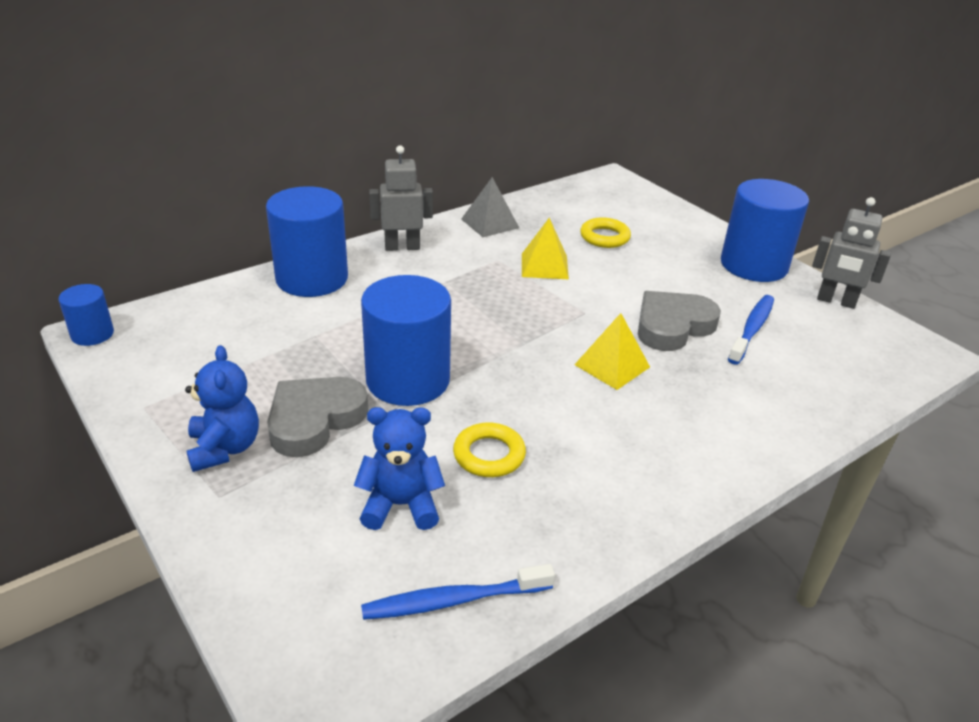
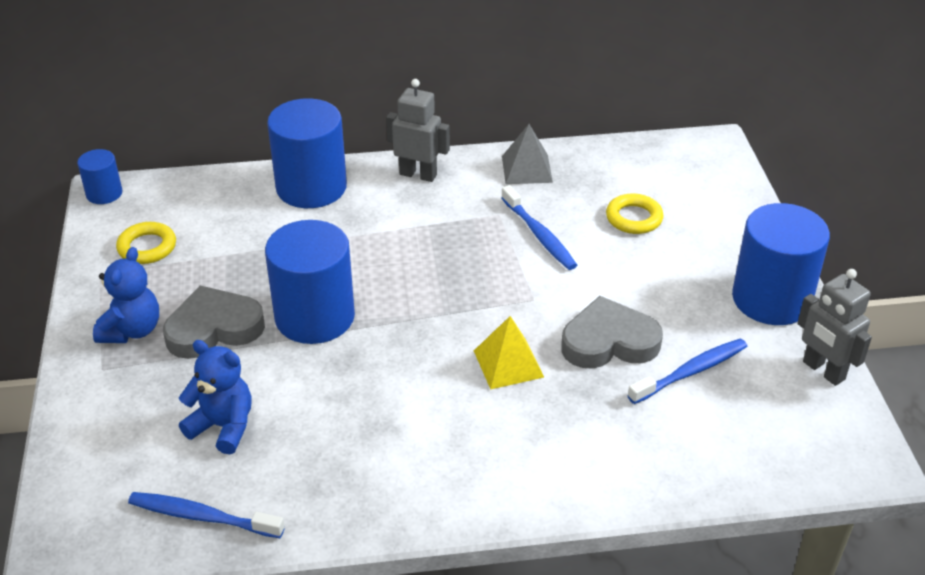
camera: 30 degrees right, 5 degrees up
yellow ring [453,422,526,477] -> yellow ring moved to [116,222,176,264]
yellow pyramid [522,218,569,279] -> blue toothbrush [501,185,577,270]

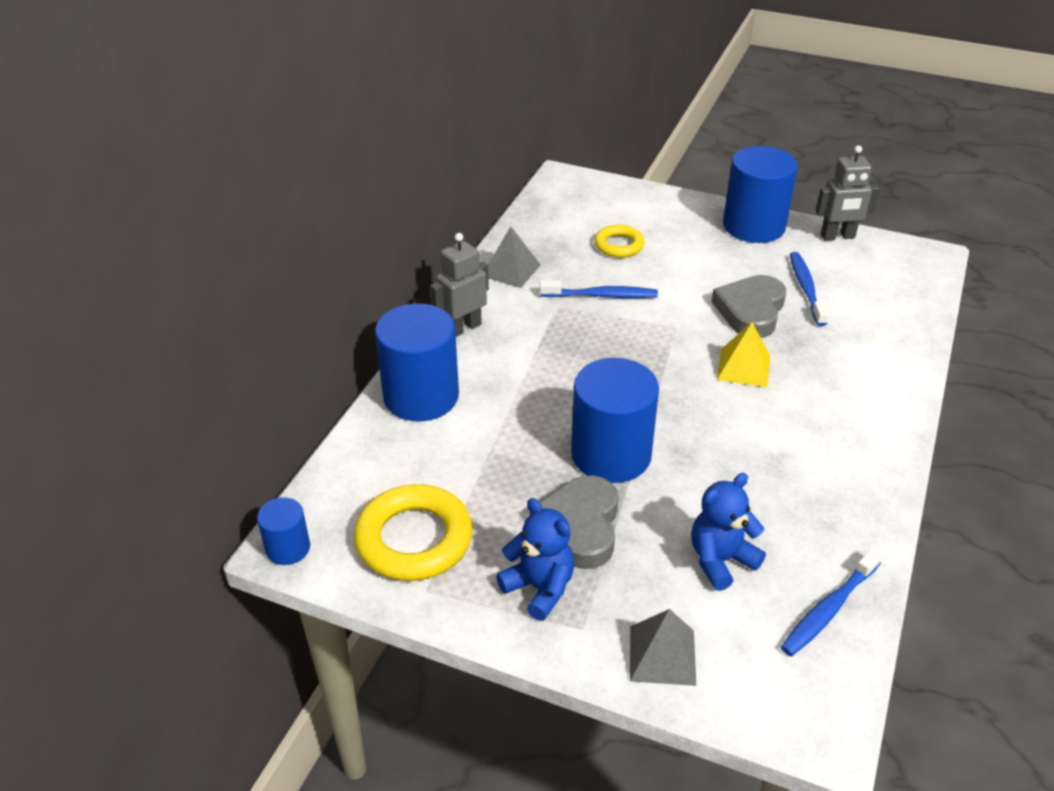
camera: 60 degrees left, 0 degrees up
yellow ring [116,222,176,264] -> yellow ring [354,484,473,581], size x1.72
none -> grey pyramid [630,609,696,686]

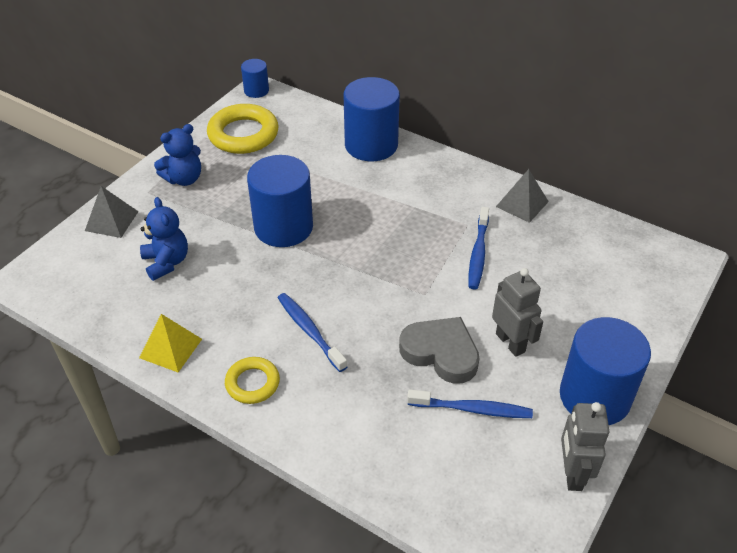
camera: 100 degrees right, 5 degrees up
grey robot [430,233,489,337] -> grey robot moved to [492,268,543,357]
grey heart [530,475,619,569] -> none
yellow ring [594,225,645,258] -> yellow ring moved to [225,357,280,404]
yellow pyramid [717,322,770,387] -> yellow pyramid moved to [139,314,202,372]
blue toothbrush [781,547,883,656] -> blue toothbrush moved to [278,293,347,372]

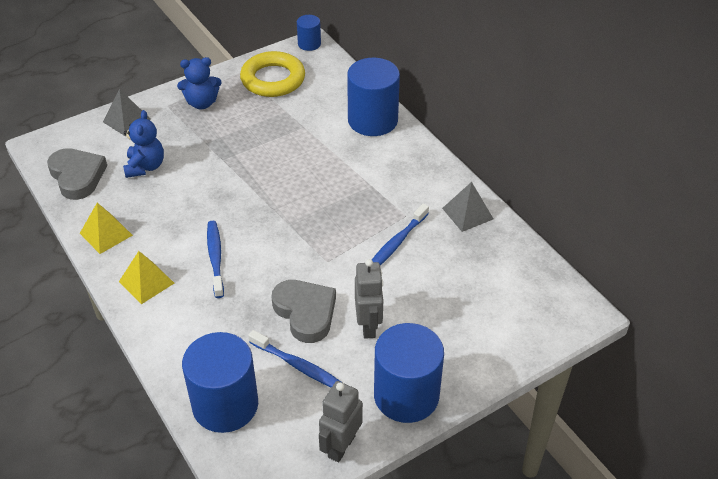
camera: 25 degrees right, 0 degrees up
yellow ring [225,357,280,404] -> yellow pyramid [119,251,174,304]
blue cylinder [247,155,313,247] -> blue cylinder moved to [182,332,258,433]
none -> grey heart [47,148,107,200]

